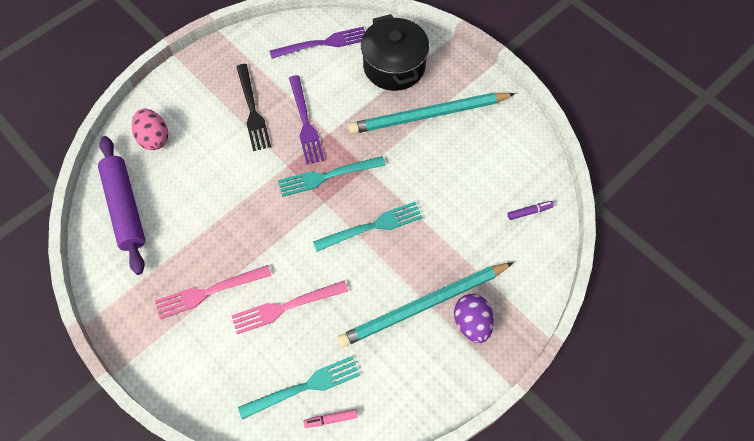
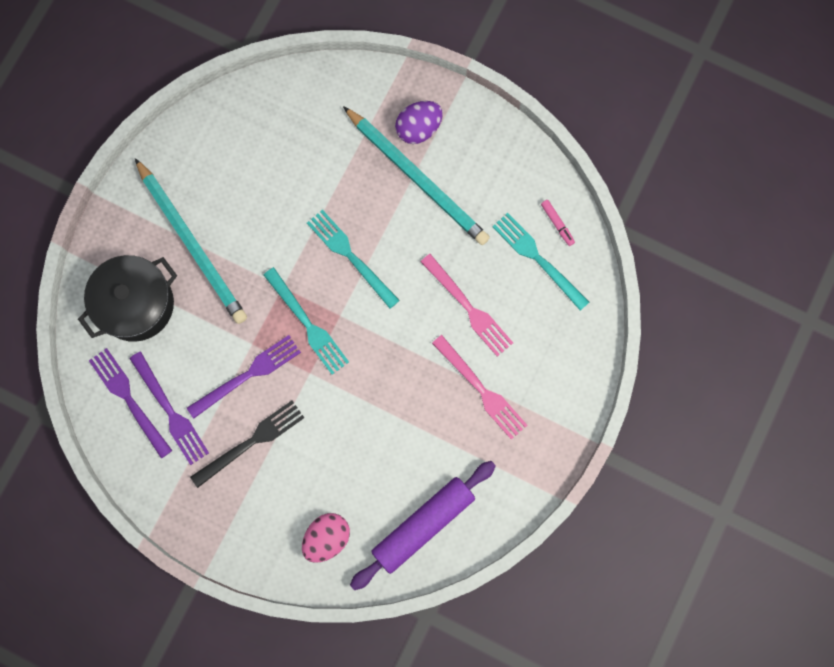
camera: 110 degrees left, 15 degrees up
purple marker [508,201,554,220] -> none
none -> purple fork [129,351,209,465]

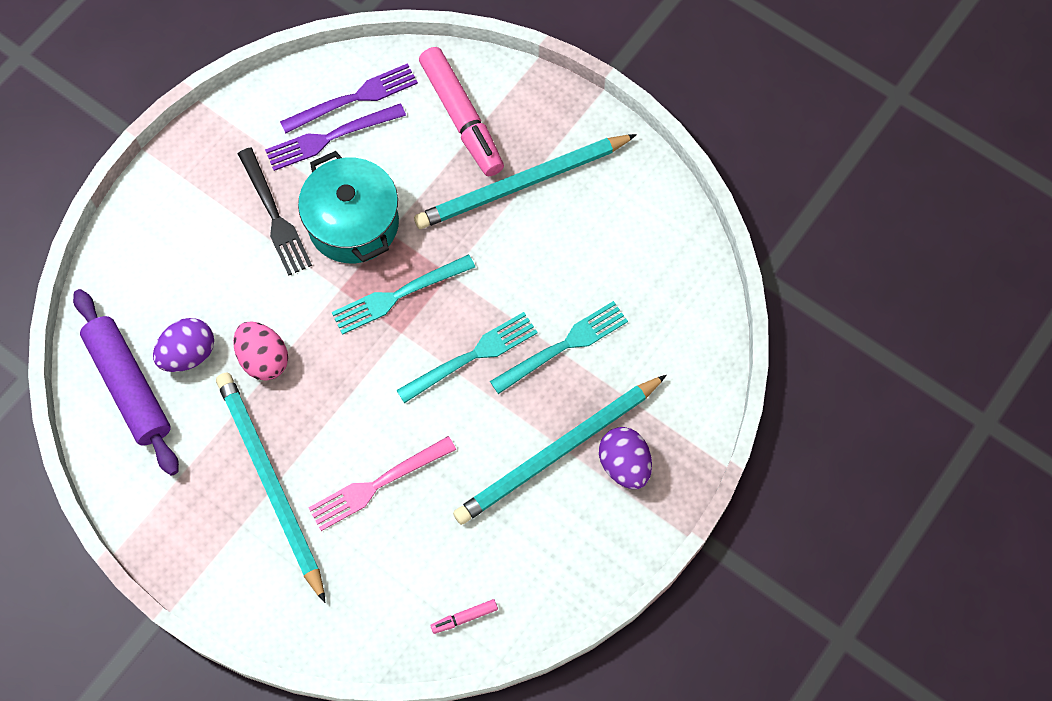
camera: 100 degrees right, 10 degrees down
black pot [78,255,177,342] -> pink marker [419,47,504,177]
purple fork [187,335,301,419] -> turquoise pot [298,151,399,263]
pink egg [302,513,350,563] -> pink egg moved to [233,321,288,381]
pink fork [432,335,527,440] -> turquoise pencil [216,373,325,603]
turquoise fork [492,213,589,311] -> turquoise fork moved to [490,301,628,394]
none -> purple egg [153,318,214,372]

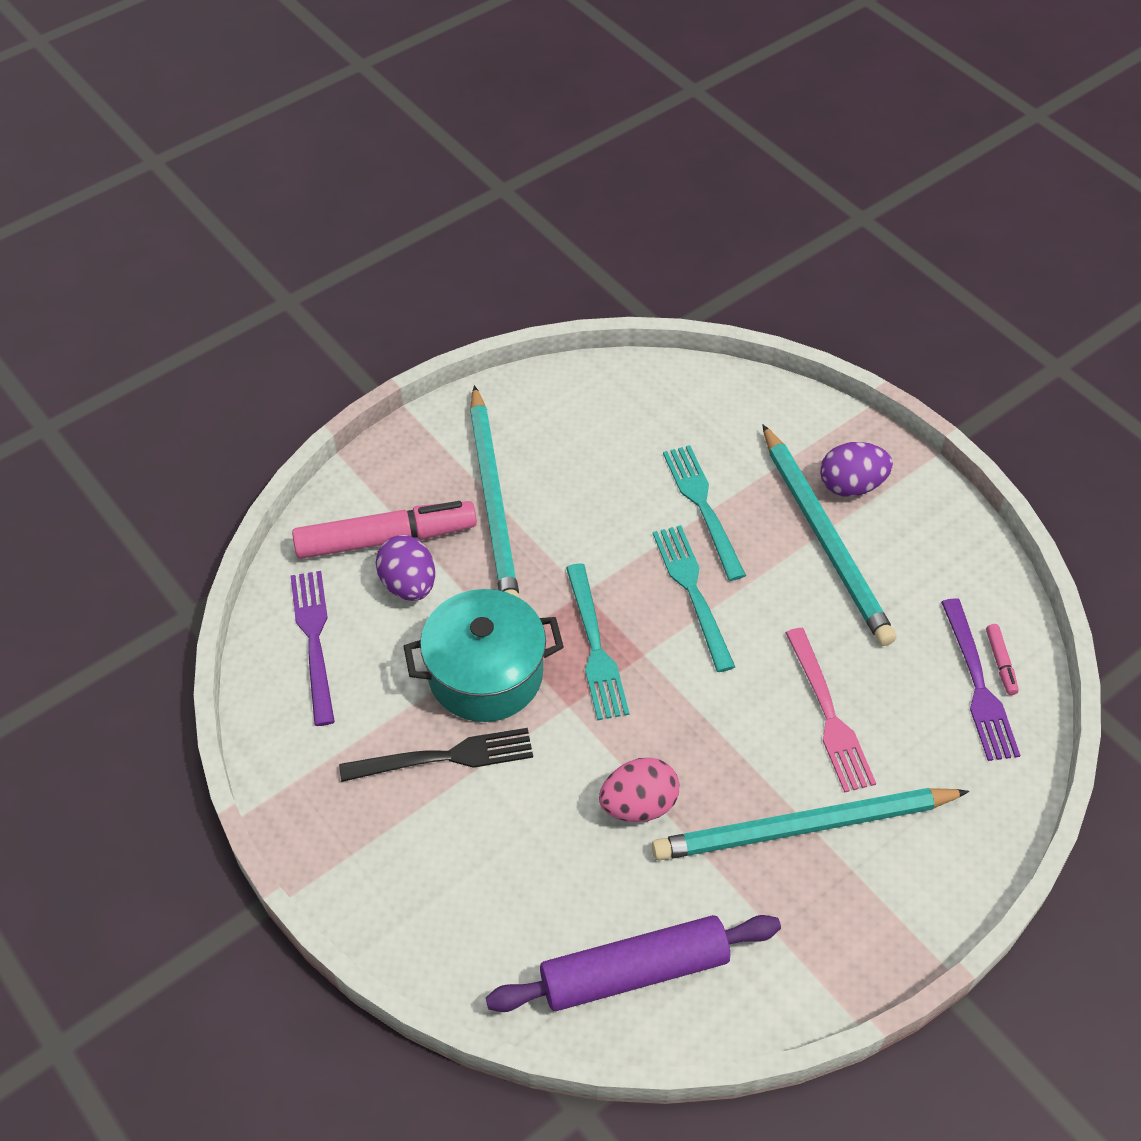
camera: 75 degrees left, 15 degrees down
purple egg [153,318,214,372] -> purple egg moved to [376,535,435,601]
purple fork [265,103,406,171] -> purple fork moved to [941,598,1020,761]

